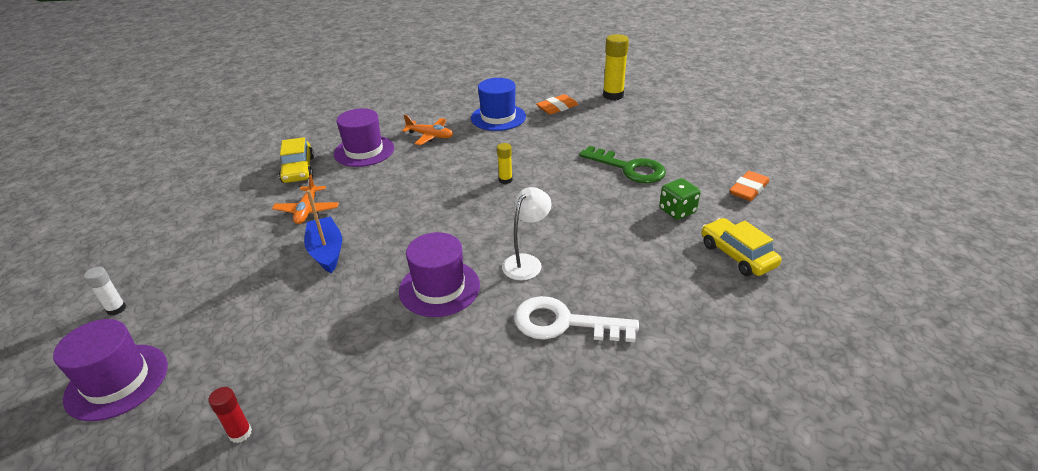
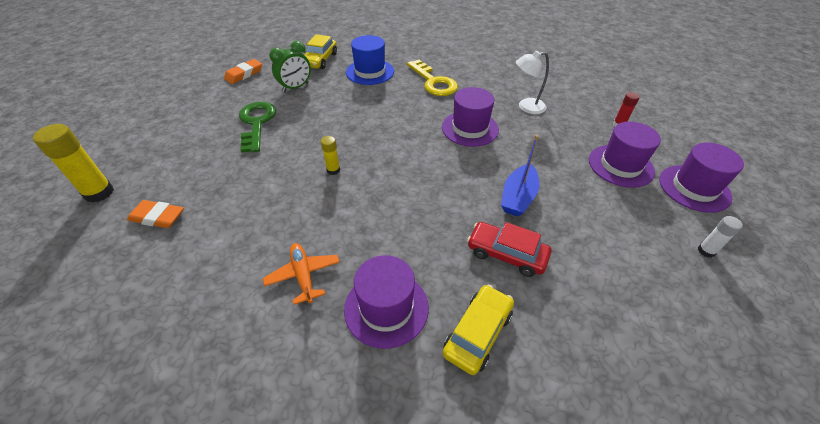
camera: 135 degrees left, 10 degrees up
orange plane [272,174,339,224] -> red car [467,222,552,277]
blue hat [471,78,526,131] -> blue hat moved to [346,35,394,85]
white lamp [502,187,552,280] -> white lamp moved to [516,51,549,114]
white key [514,296,639,342] -> yellow key [407,60,458,96]
green dice [659,178,701,220] -> green clock [269,41,311,92]
orange eraser [730,171,769,201] -> orange eraser turned 45 degrees counterclockwise [224,59,262,84]
none -> purple hat [589,122,661,188]

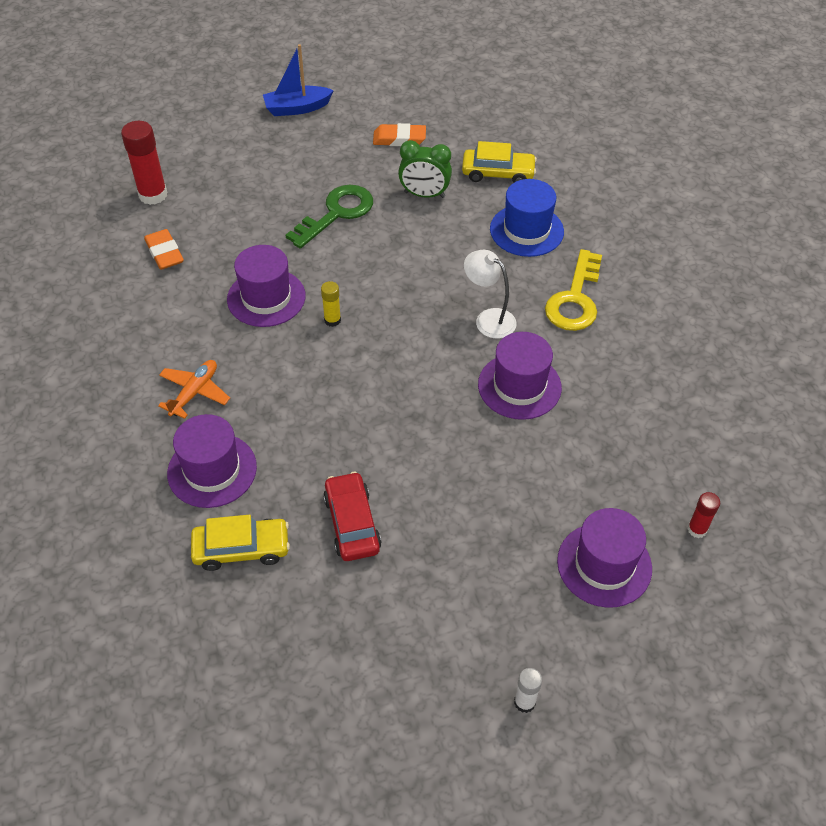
camera: 50 degrees right, 5 degrees up
yellow glue stick [33,124,114,203] -> red glue stick [121,121,167,205]
yellow car [305,34,337,69] -> yellow car turned 150 degrees counterclockwise [462,141,537,183]
blue boat [501,135,539,217] -> blue boat moved to [263,44,334,116]
white lamp [516,51,549,114] -> white lamp moved to [464,250,517,339]
purple hat [659,143,744,213] -> purple hat moved to [227,245,306,327]

